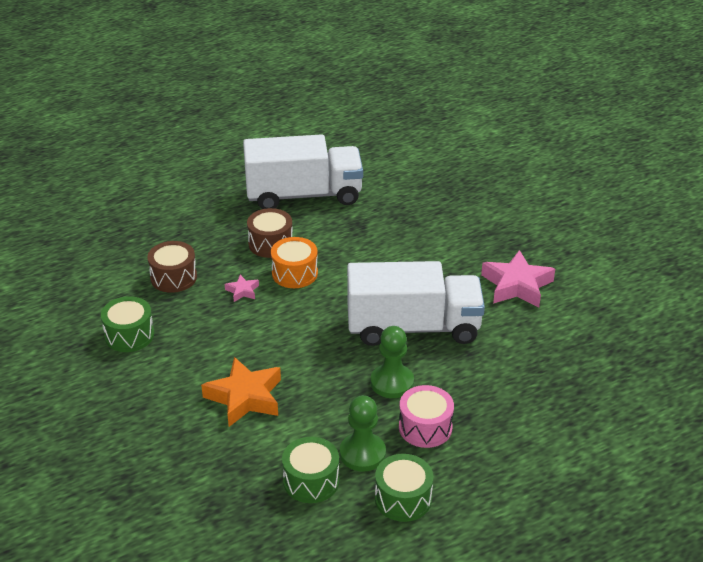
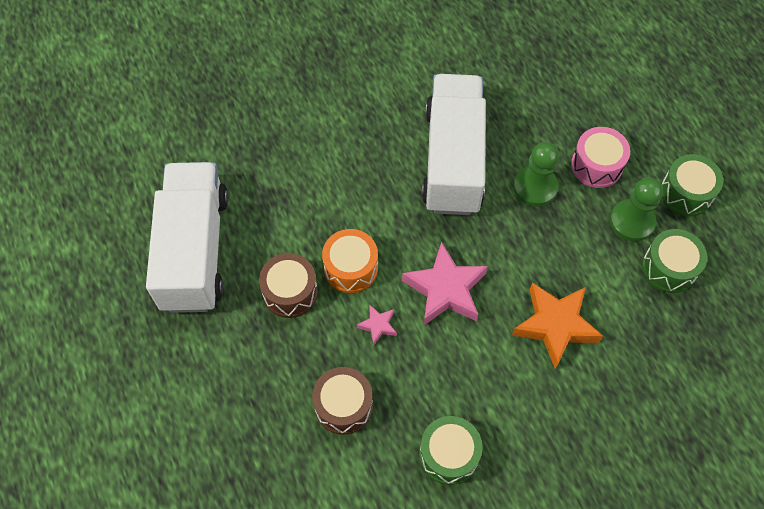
camera: 85 degrees left, 25 degrees up
pink star [481,250,555,307] -> pink star moved to [402,242,488,325]

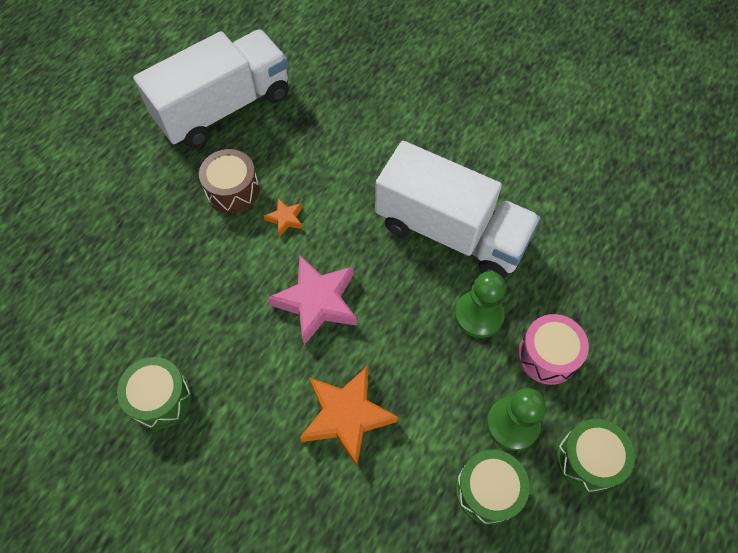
camera: 55 degrees right, 0 degrees up
brown drum [312,367,373,435] -> none
orange drum [322,229,378,293] -> orange star [264,198,303,237]
pink star [357,304,397,345] -> none
white truck [422,74,486,215] -> white truck turned 60 degrees clockwise [375,141,541,279]

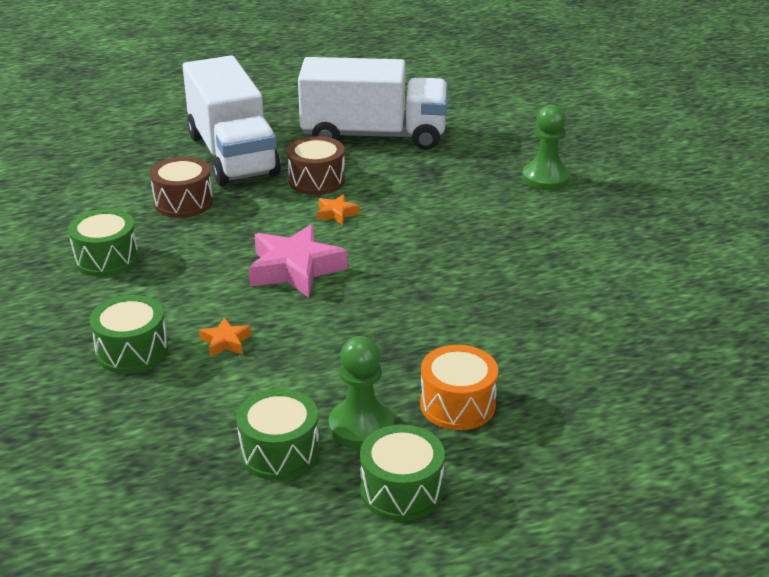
camera: 40 degrees right, 30 degrees down
orange star [300,366,398,467] -> orange star [199,317,251,357], size x0.47
white truck [375,141,541,279] -> white truck moved to [183,55,281,186]
green pawn [454,271,506,338] -> green pawn moved to [522,105,570,190]
pink drum [518,314,589,385] -> orange drum [420,345,498,430]
none -> green drum [90,295,168,374]
none -> brown drum [150,157,213,218]

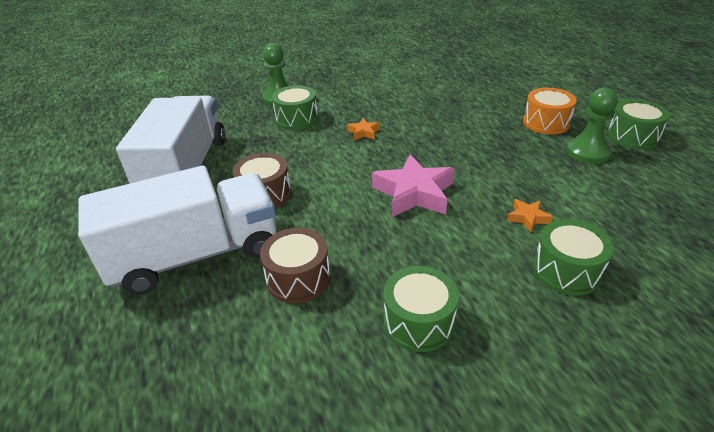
camera: 90 degrees left, 5 degrees up
green drum [236,389,320,480] -> green drum moved to [272,85,318,130]
orange star [317,194,359,225] -> orange star moved to [347,118,380,140]

